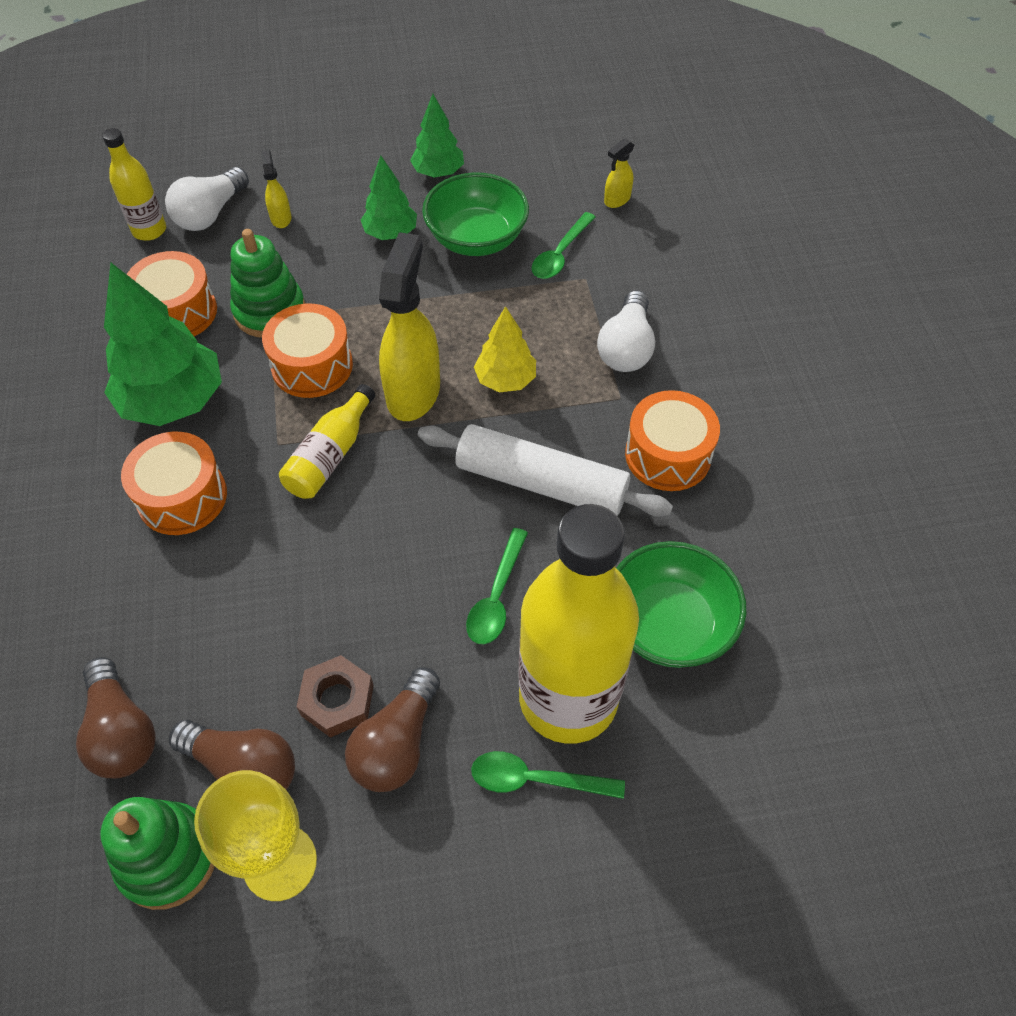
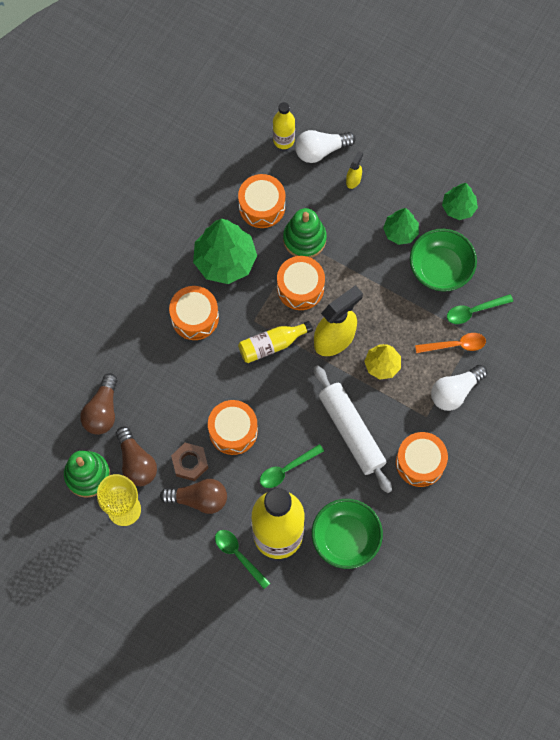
camera: 40 degrees right, 15 degrees up
brown light bulb [345,667,440,792] -> brown light bulb turned 150 degrees counterclockwise [160,479,227,514]
yellow spray bottle [604,138,634,208] -> none
none -> orange drum [208,400,258,455]
none -> orange spoon [415,333,486,353]

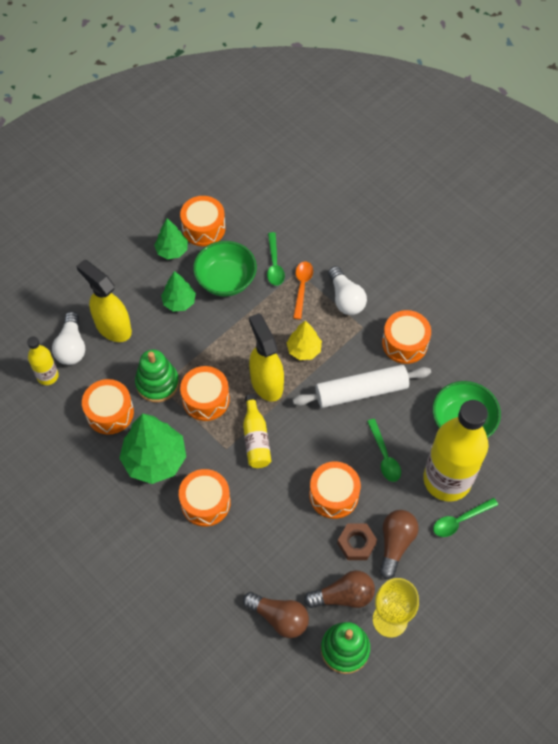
camera: 75 degrees left, 10 degrees down
yellow spray bottle [346,151,363,189] -> yellow spray bottle [76,260,132,342], size x2.18
none -> orange drum [180,196,225,246]

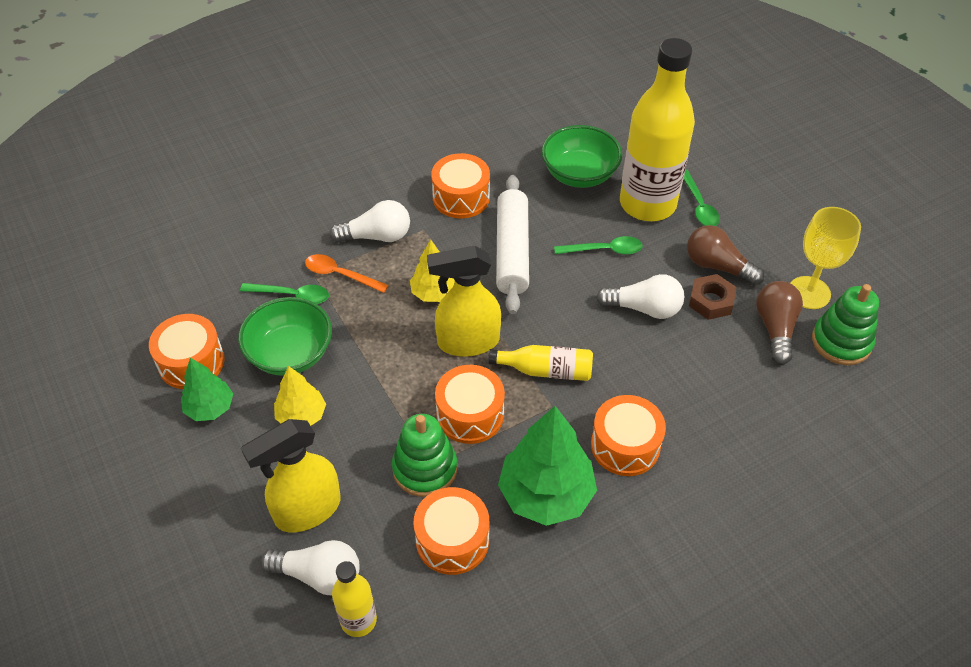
camera: 75 degrees left, 10 degrees down
green tree [161,271,196,311] -> yellow tree [274,366,326,426]
brown light bulb [243,592,309,638] -> none
orange drum [309,462,361,519] -> white light bulb [596,274,684,319]

